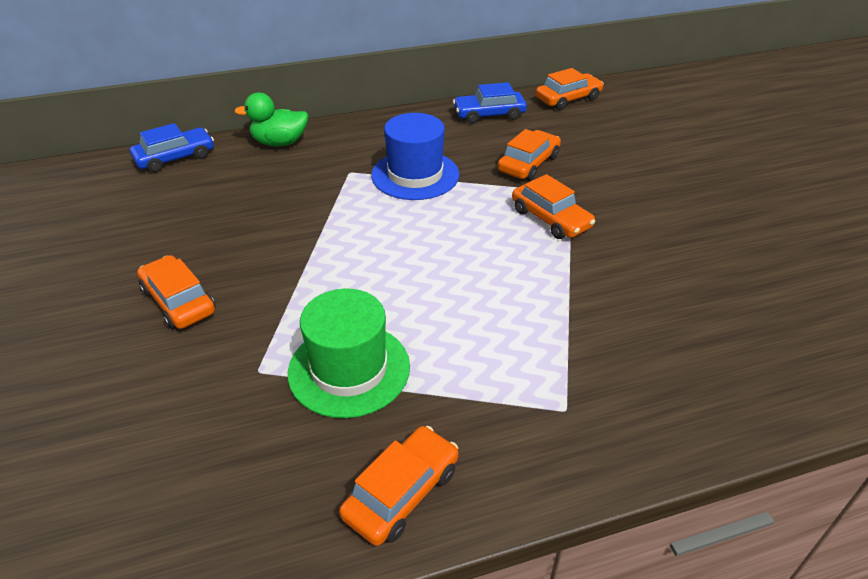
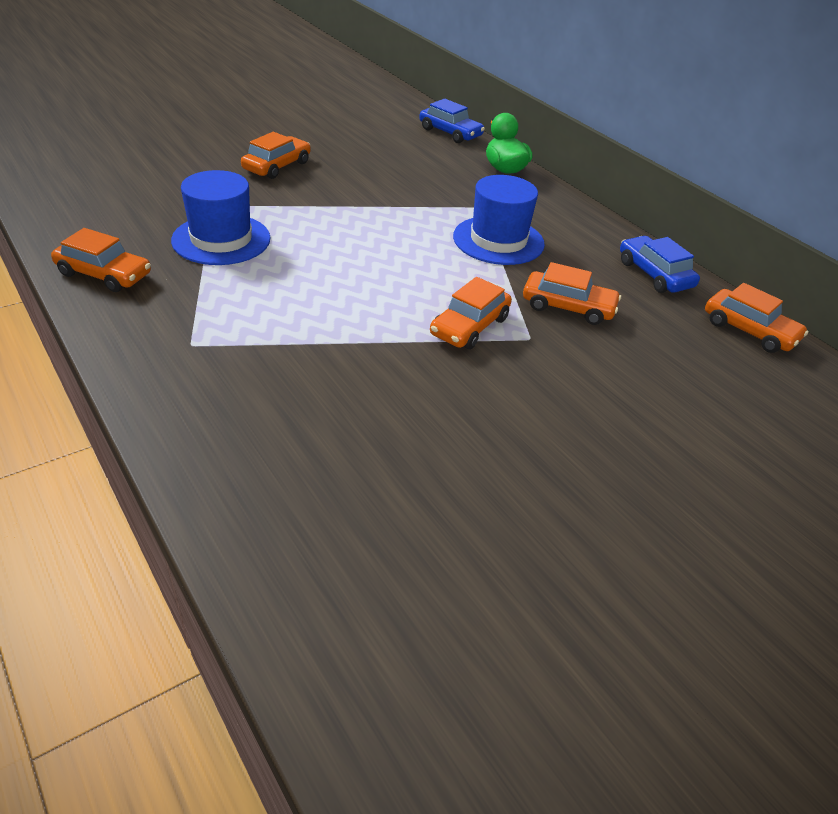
camera: 70 degrees right, 0 degrees up
green hat [288,289,410,418] -> blue hat [171,170,271,265]

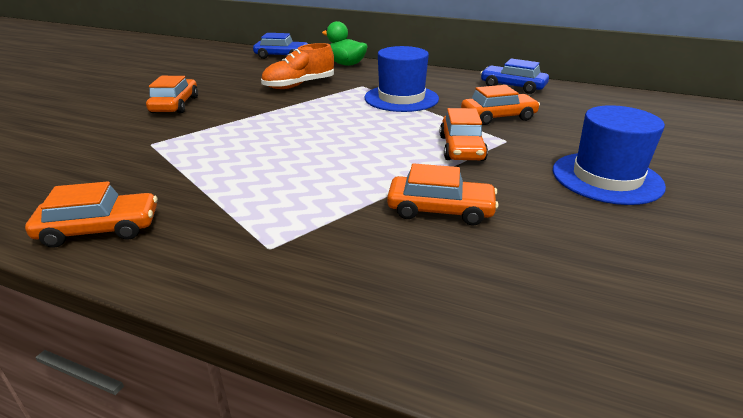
camera: 30 degrees left, 10 degrees down
blue hat [171,170,271,265] -> blue hat moved to [553,105,666,205]
orange car [705,283,809,353] -> orange car moved to [387,163,499,226]
none -> orange shoe [261,43,334,89]

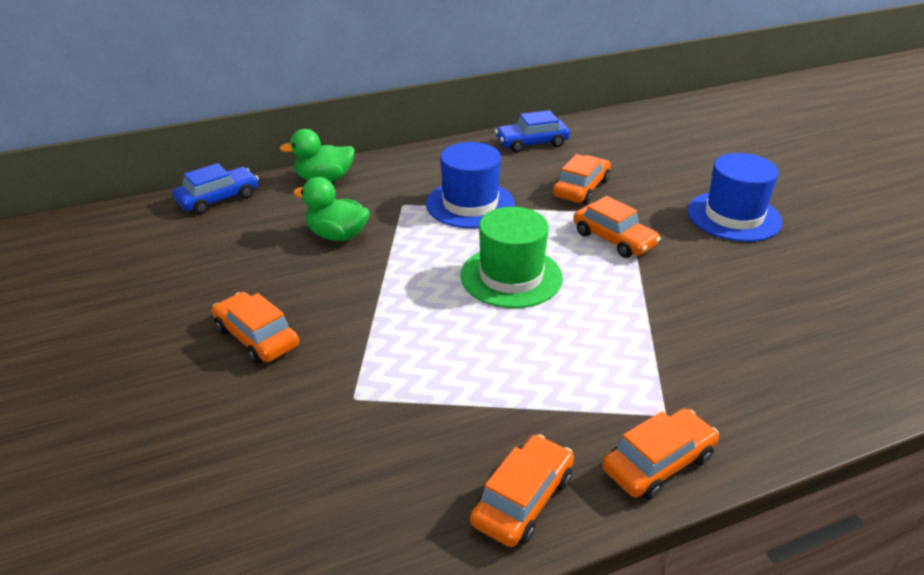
camera: 45 degrees left, 5 degrees up
orange shoe [261,43,334,89] -> green duck [293,177,370,241]
orange car [387,163,499,226] -> orange car moved to [602,408,719,500]
none -> green hat [461,207,563,308]

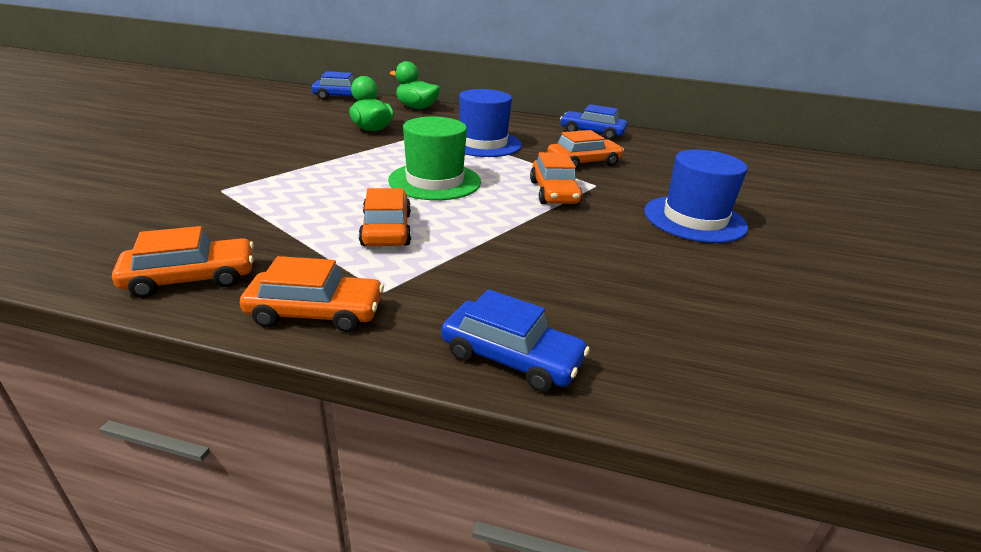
camera: 35 degrees right, 5 degrees down
orange car [212,292,299,364] -> orange car moved to [359,188,411,246]
none -> blue car [441,289,590,392]

